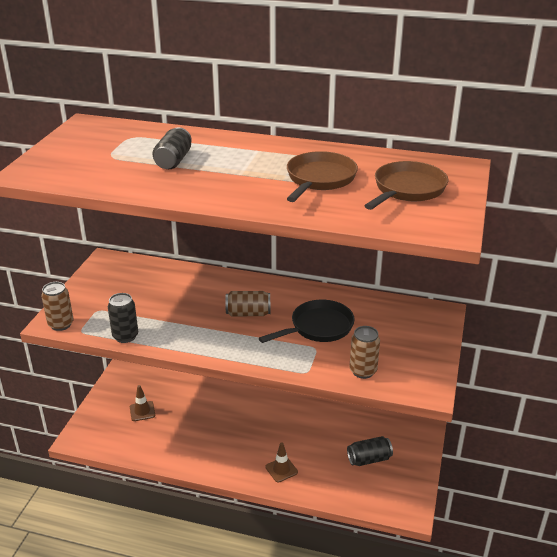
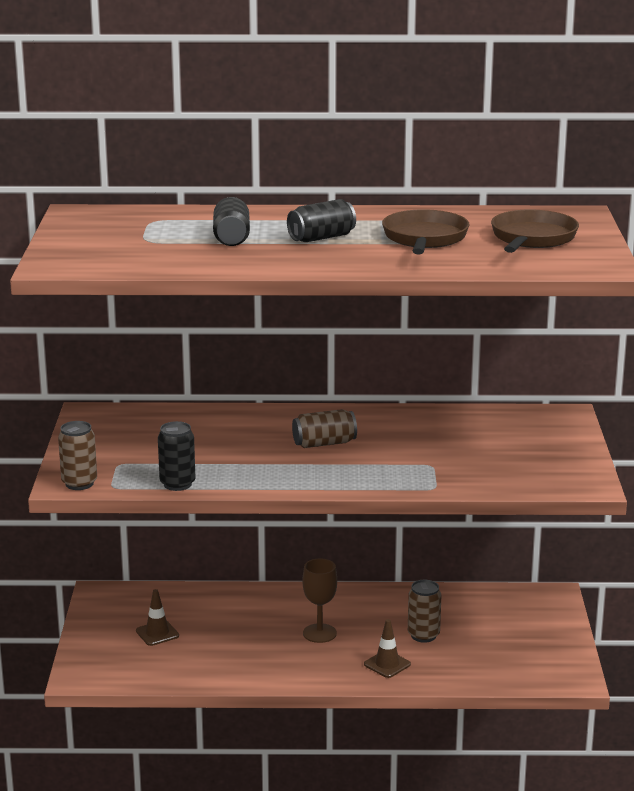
camera: 15 degrees left, 10 degrees down
black pan [259,300,355,343] -> none
black can [347,436,393,466] -> black can moved to [287,199,356,242]
brown can [350,326,380,379] -> brown can moved to [408,580,441,643]
none -> brown goblet [303,559,337,643]

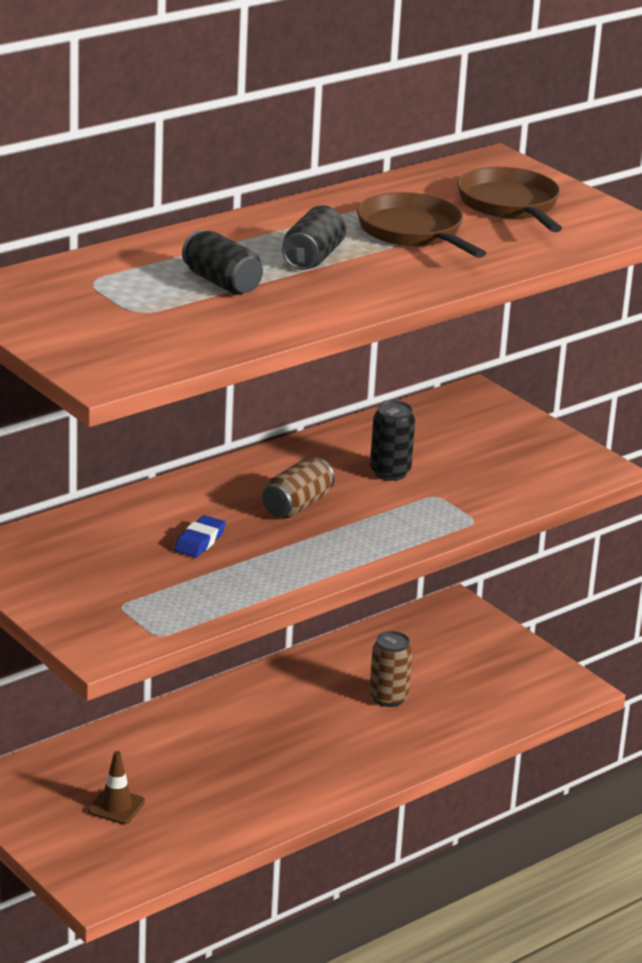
camera: 40 degrees left, 5 degrees up
brown can [58,421,97,490] -> none
black can [158,421,195,491] -> black can moved to [370,400,415,481]
brown goblet [303,559,337,643] -> none
brown traffic cone [364,619,411,678] -> none
none -> blue eraser [174,515,226,558]

